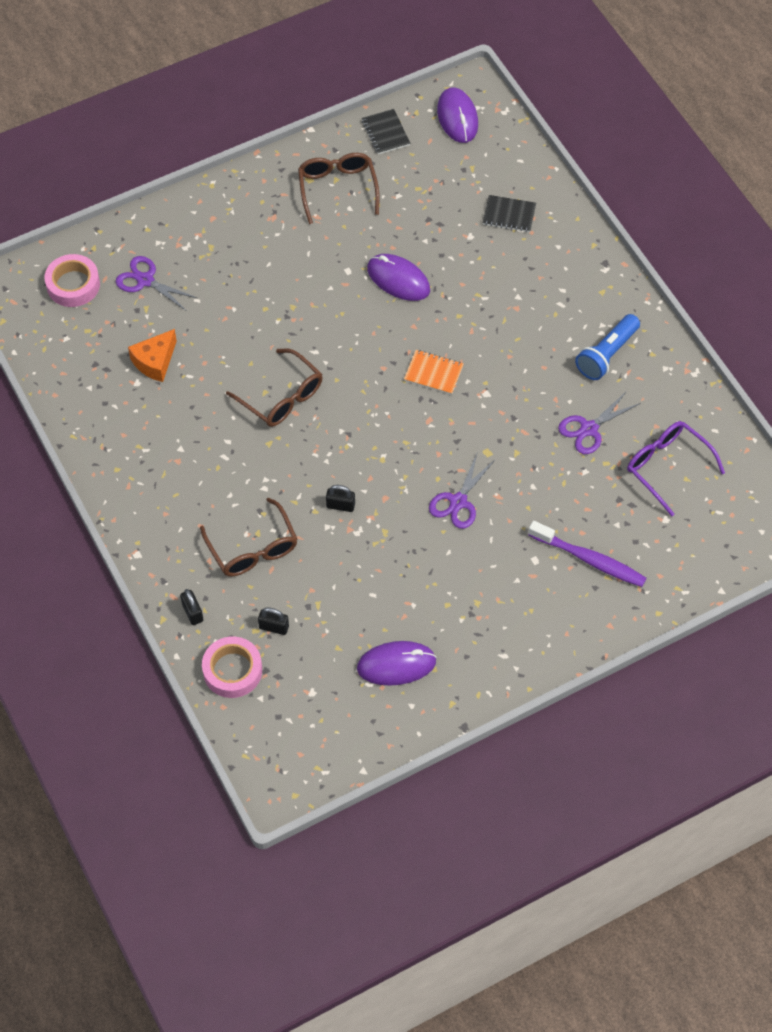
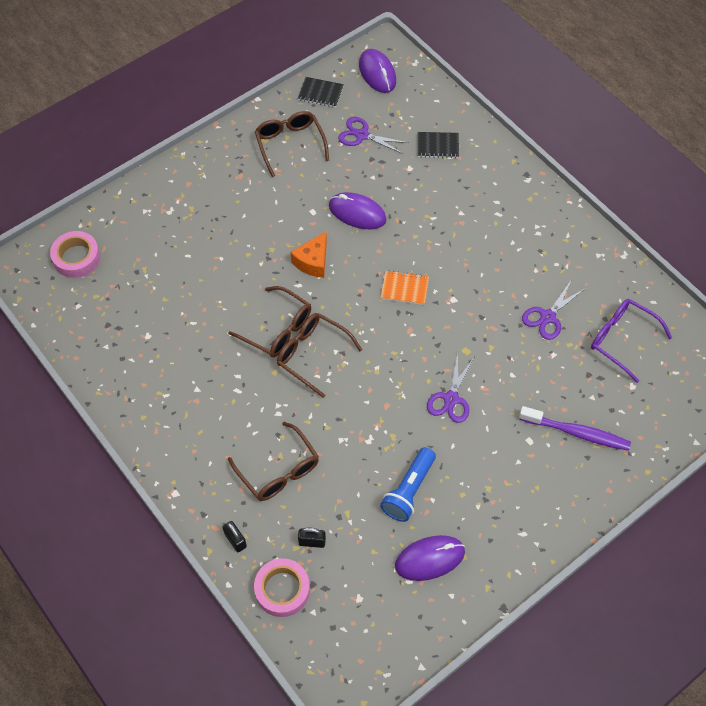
camera: 10 degrees left, 0 degrees up
purple scissors [116,256,197,310] -> purple scissors moved to [338,117,409,154]
orange cheese [128,329,177,382] -> orange cheese moved to [290,232,327,278]
black padlock [326,485,355,512] -> none
black notebook [362,109,410,154] -> black notebook turned 45 degrees counterclockwise [298,77,344,107]
blue flashlight [575,314,640,380] -> blue flashlight moved to [380,447,436,522]
none -> brown glasses [277,313,362,398]

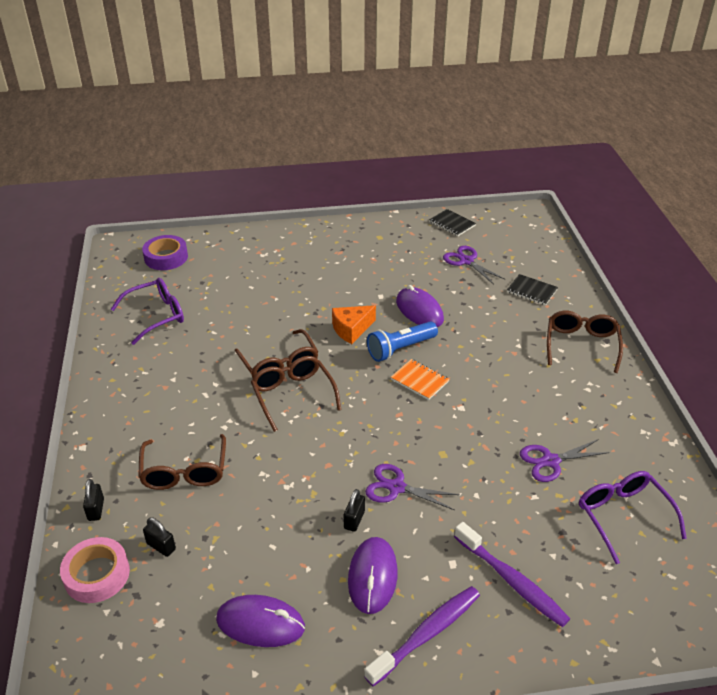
camera: 30 degrees right, 20 degrees down
pink tape [50,231,100,278] -> purple tape [142,235,188,270]
brown glasses [255,111,329,177] -> brown glasses moved to [547,311,623,373]
purple mouse [359,49,396,93] -> purple mouse moved to [348,537,398,614]
blue flashlight [380,447,436,522] -> blue flashlight moved to [367,321,438,362]
purple scissors [427,353,474,423] -> purple scissors turned 60 degrees clockwise [365,464,460,510]
none -> purple glasses [111,278,184,345]
none -> black padlock [344,489,365,532]
none -> purple toothbrush [364,586,480,686]

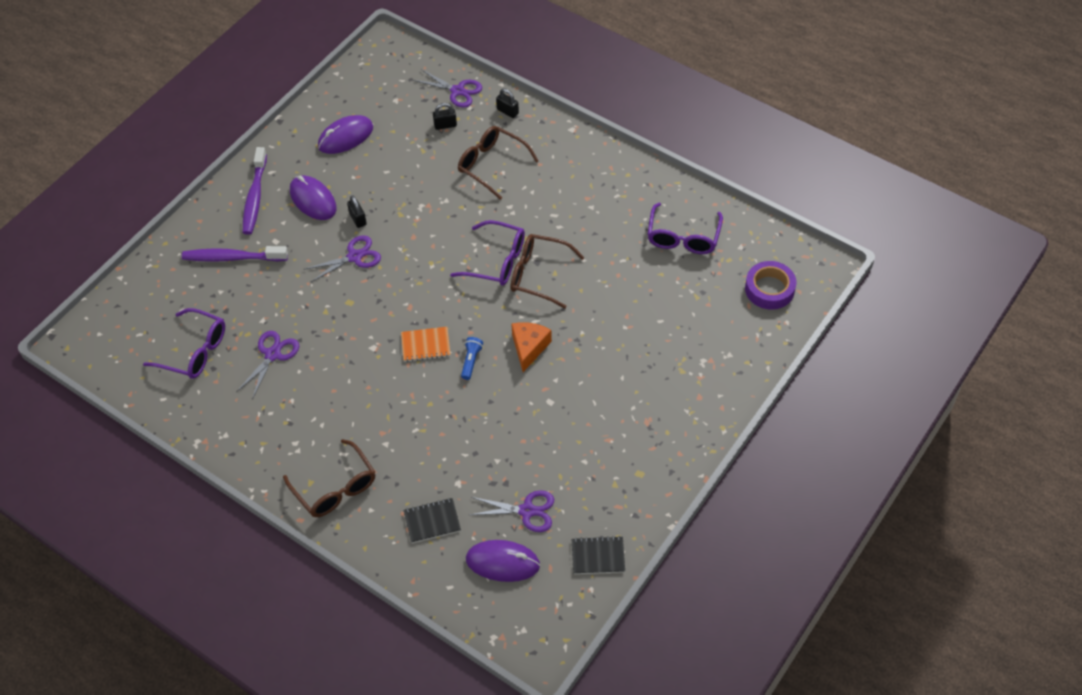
camera: 135 degrees right, 15 degrees up
pink tape [60,537,130,603] -> purple scissors [413,69,482,108]
brown glasses [251,356,342,432] -> purple glasses [450,220,525,286]
blue flashlight [367,321,438,362] -> blue flashlight [461,337,483,380], size x0.57
purple mouse [396,285,444,327] -> purple mouse moved to [466,540,540,582]

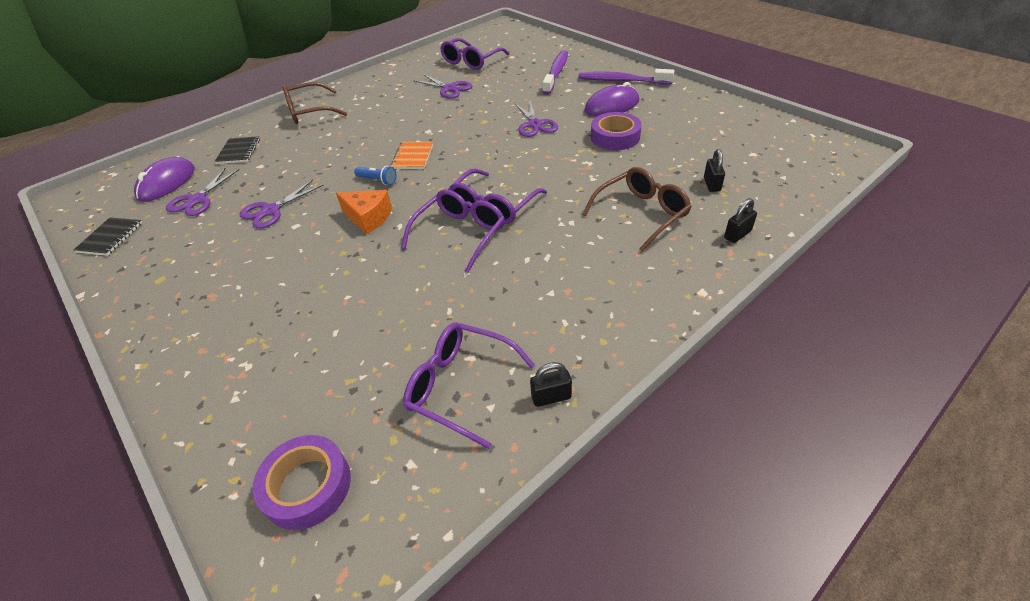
camera: 105 degrees right, 10 degrees down
purple mouse [318,115,373,154] -> none
black padlock [347,195,367,228] -> black padlock moved to [530,362,572,407]
purple scissors [413,69,482,108] -> purple scissors moved to [240,180,324,229]
brown glasses [511,234,585,309] -> purple glasses [401,189,505,273]
none -> purple tape [591,112,642,150]

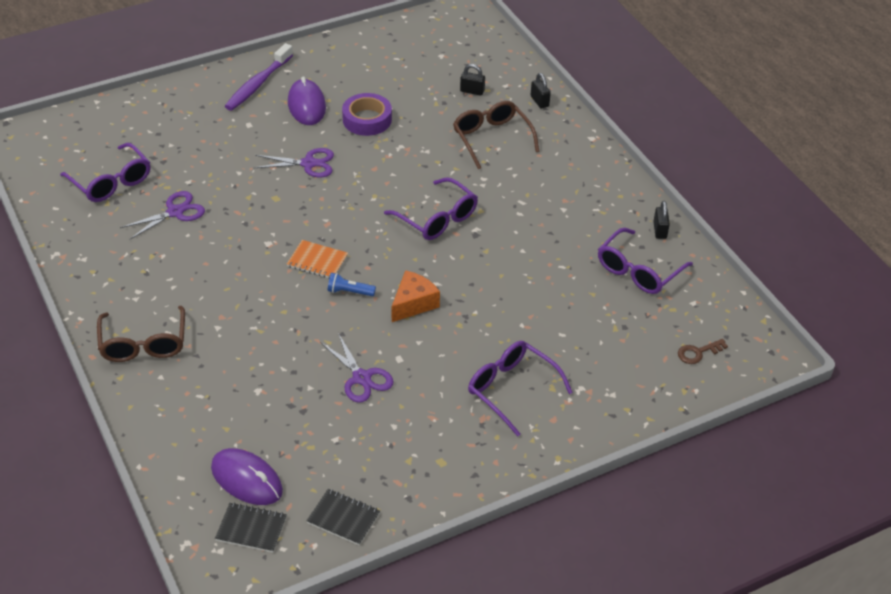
camera: 80 degrees left, 0 degrees up
purple scissors [166,168,239,216] -> none
black notebook [214,136,260,164] -> black notebook moved to [215,502,287,552]
purple tape [253,435,351,530] -> brown key [678,339,728,364]
blue flashlight [354,166,397,185] -> blue flashlight turned 120 degrees counterclockwise [328,273,376,296]
purple glasses [401,189,505,273] -> purple glasses moved to [468,341,573,437]
purple toothbrush [542,50,568,95] -> none

